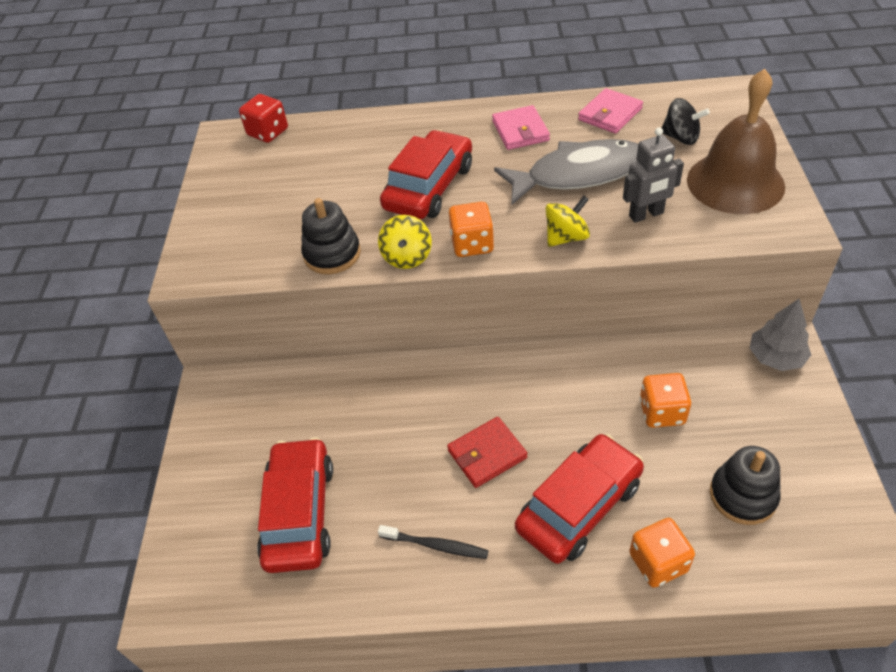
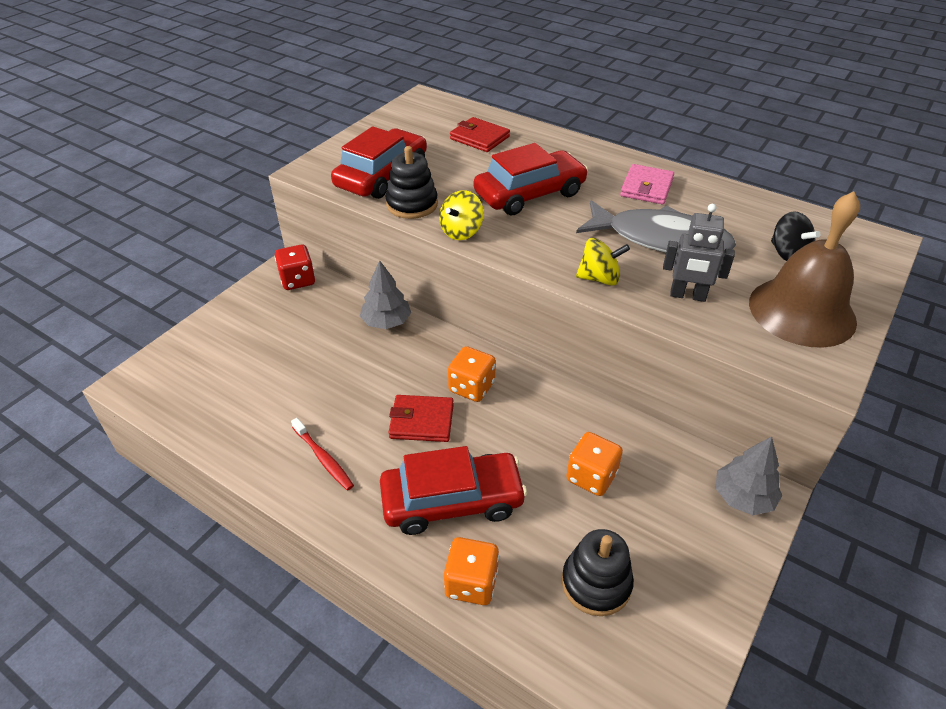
camera: 30 degrees right, 5 degrees down
red dice [239,94,288,143] -> red dice moved to [275,244,315,290]
red car [257,437,333,573] -> red car moved to [331,126,427,199]
black toothbrush [378,525,489,559] -> red toothbrush [291,418,354,491]
orange dice [449,202,494,257] -> orange dice moved to [448,346,496,402]
pink wallet [578,88,643,134] -> none
none -> grey tree [360,260,411,329]
none -> red wallet [450,117,510,152]

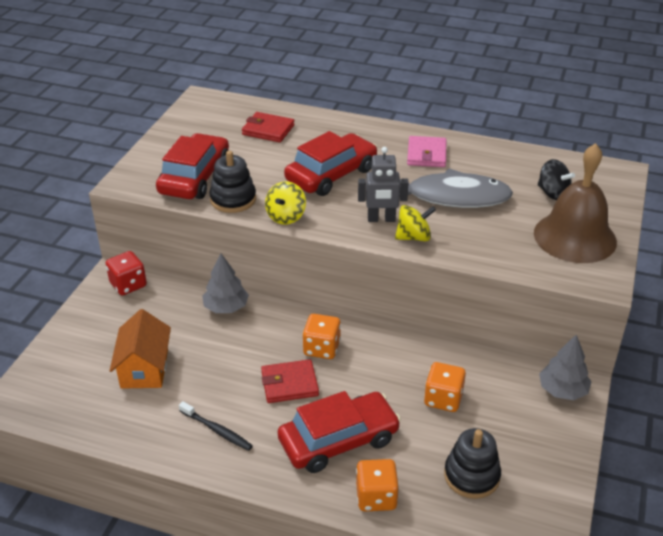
camera: 15 degrees left, 5 degrees down
red toothbrush [291,418,354,491] -> black toothbrush [179,401,253,451]
grey robot [663,204,735,302] -> grey robot moved to [358,147,409,222]
none -> orange house [110,309,171,389]

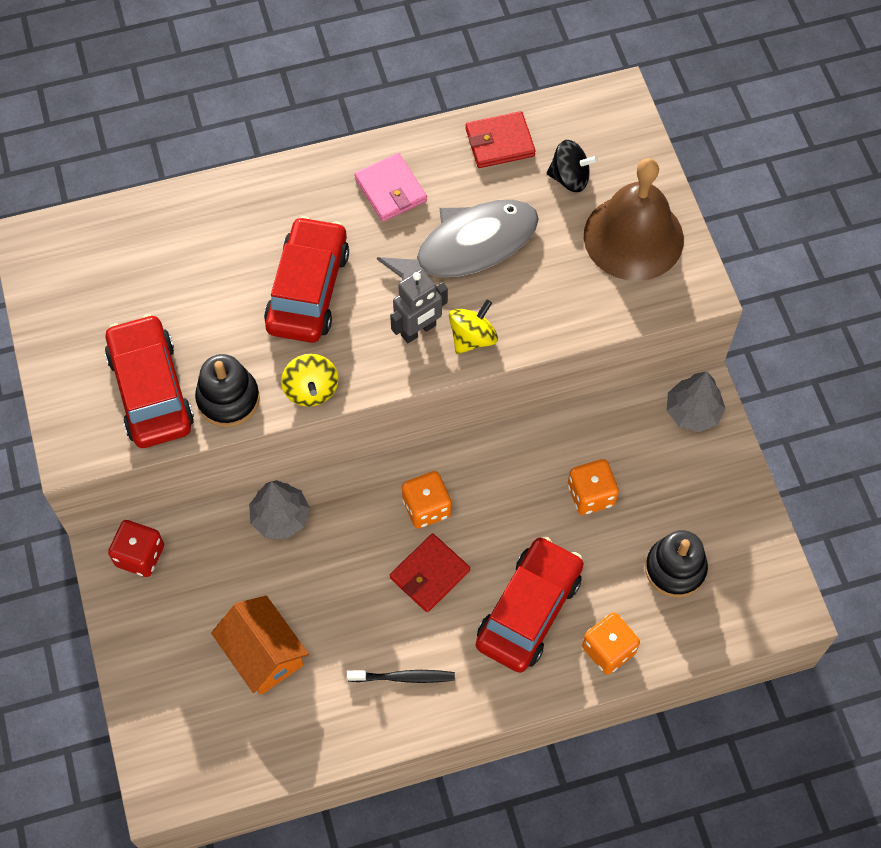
camera: 35 degrees left, 25 degrees up
red wallet [242,112,295,142] -> red wallet moved to [466,111,536,168]

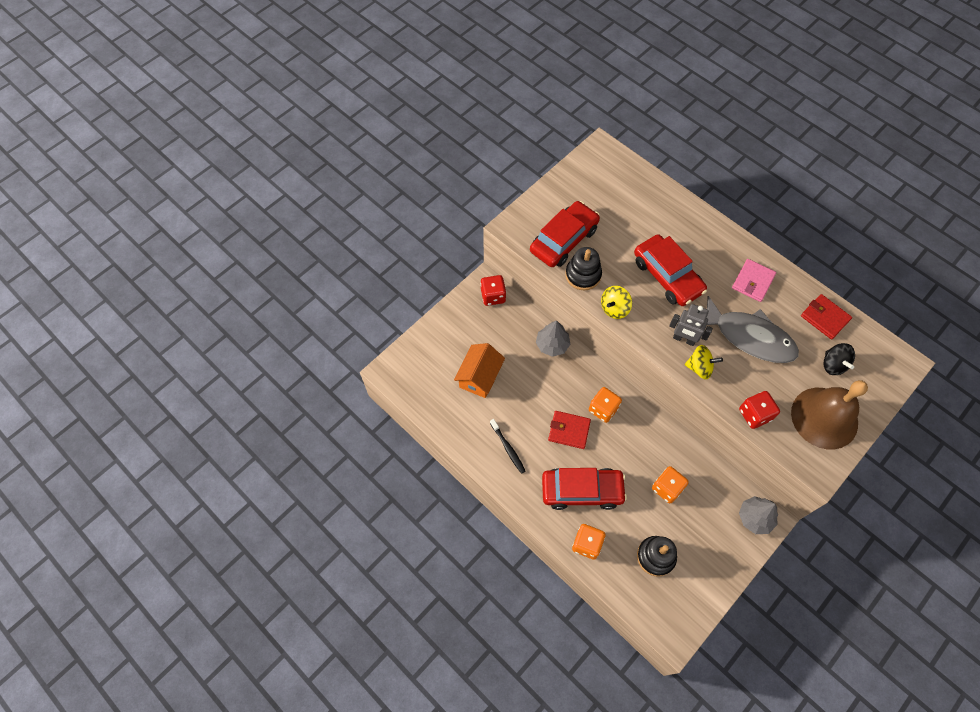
camera: 60 degrees right, 0 degrees up
red car [264,216,349,343] -> red car turned 75 degrees clockwise [634,234,707,306]
none -> red dice [739,391,780,429]

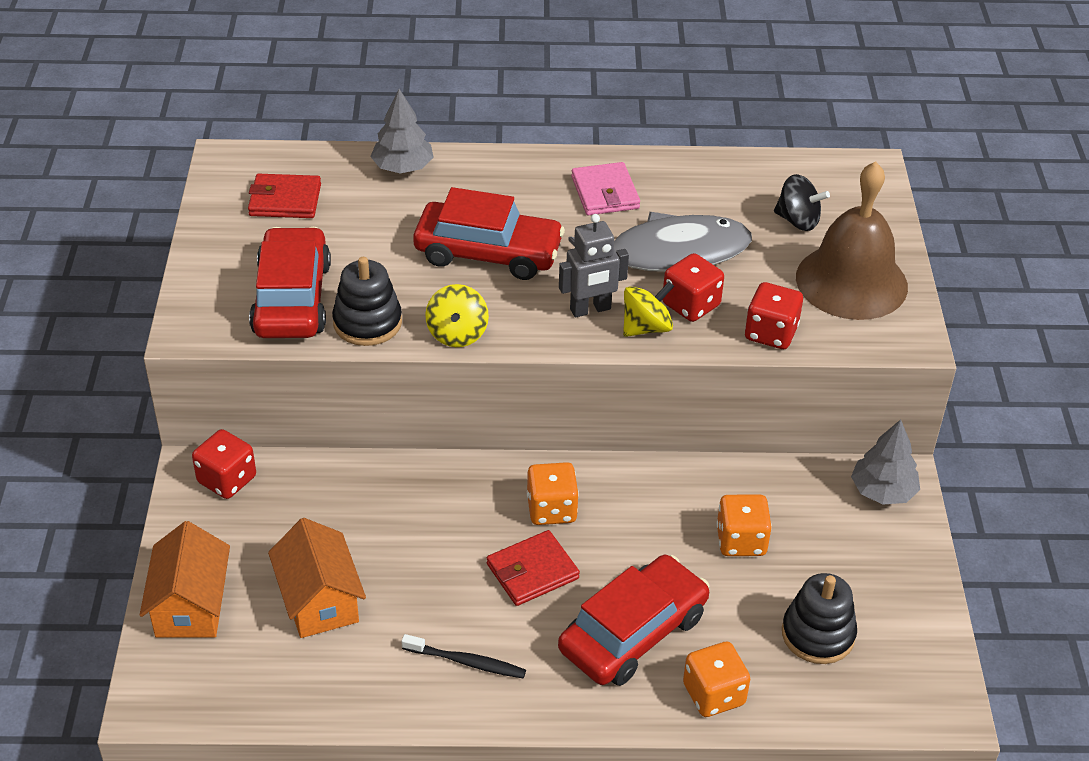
camera: 45 degrees left, 20 degrees down
grey tree [536,321,570,357] -> grey tree moved to [370,89,434,174]
red wallet [801,294,852,340] -> red wallet moved to [248,174,321,218]
none -> orange house [140,521,230,638]
none -> red dice [662,253,724,322]

